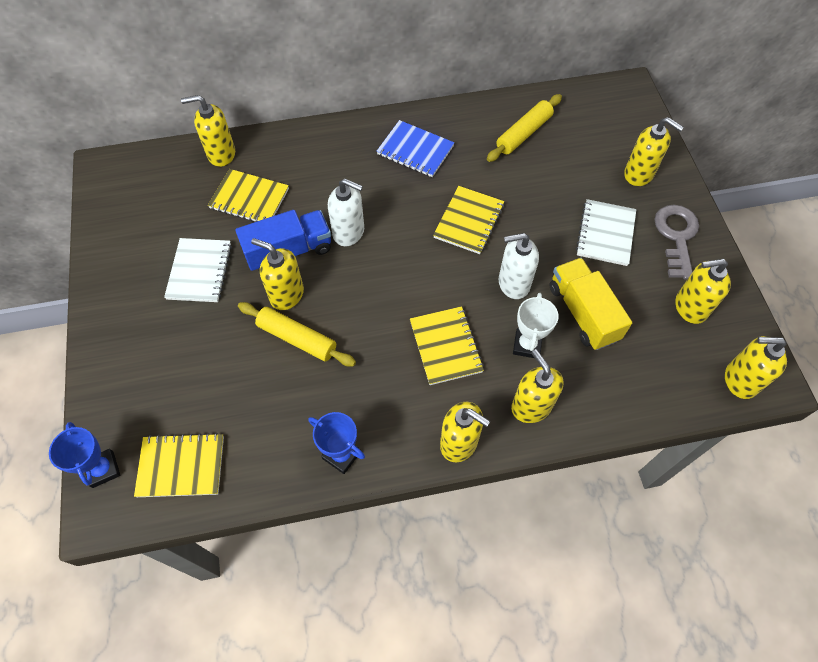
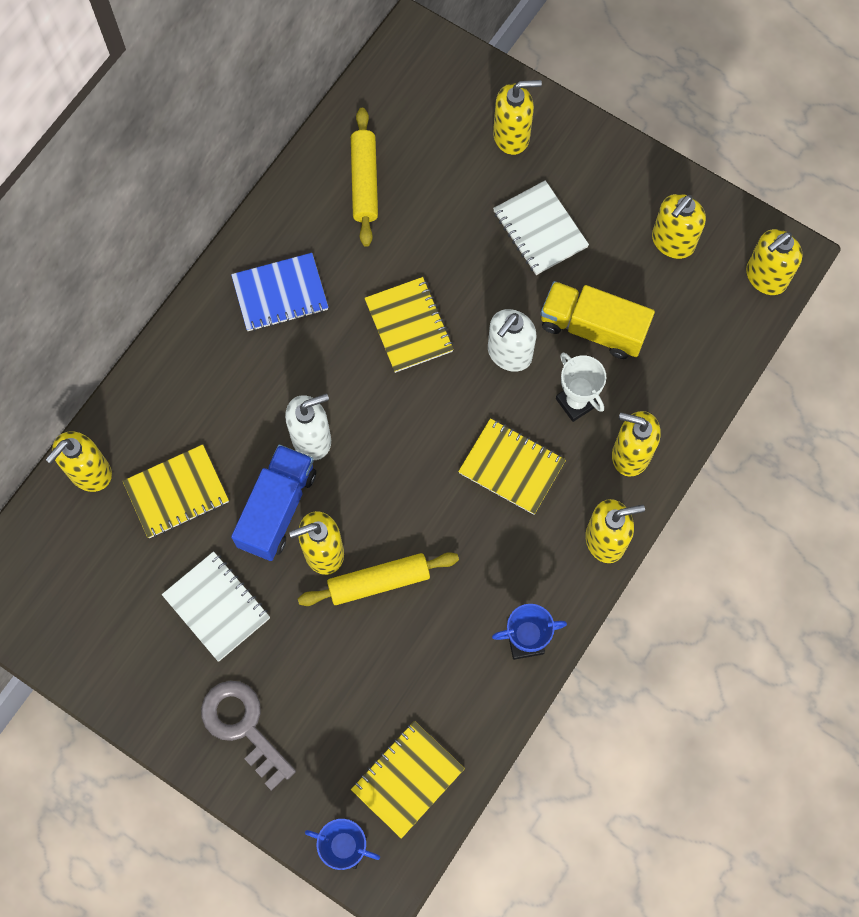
camera: 45 degrees left, 10 degrees up
grey key [654,205,699,280] -> grey key moved to [201,681,296,791]

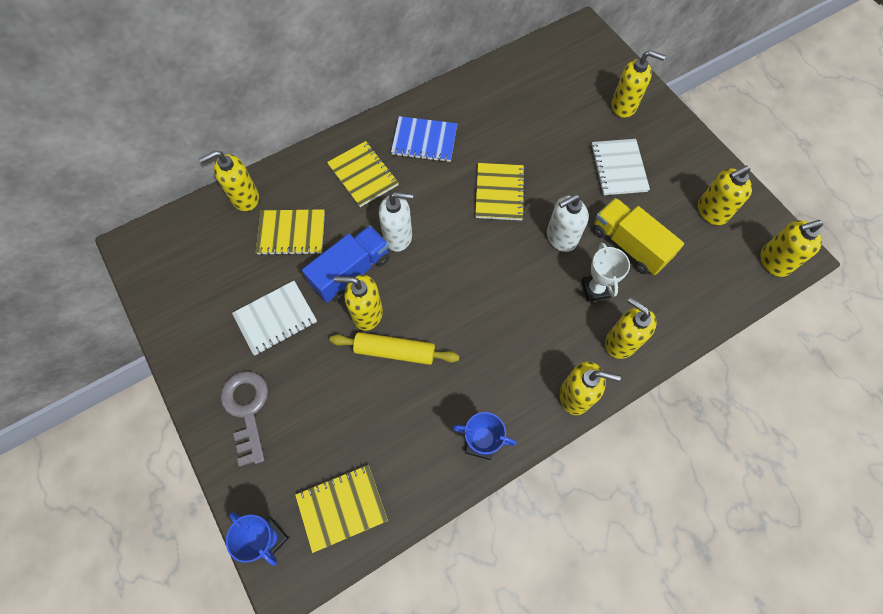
camera: 25 degrees right, 5 degrees down
white notebook [162,551,270,661] -> white notebook turned 75 degrees clockwise [232,281,317,355]
yellow rolling pin [351,108,378,247] -> none
yellow notebook [458,418,566,515] -> yellow notebook moved to [327,141,399,207]

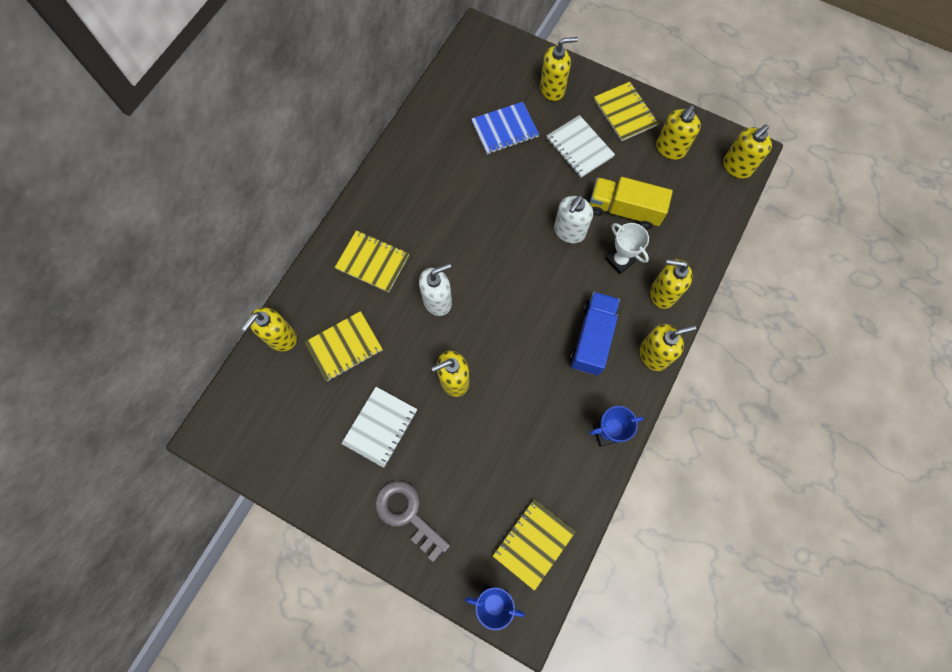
camera: 30 degrees left, 5 degrees up
blue truck [302,226,389,303] -> blue truck moved to [570,292,620,376]
yellow rolling pin [330,332,459,365] -> none
blue notebook [391,116,457,162] -> blue notebook moved to [471,102,539,154]
yellow notebook [475,163,525,220] -> yellow notebook moved to [594,82,658,141]

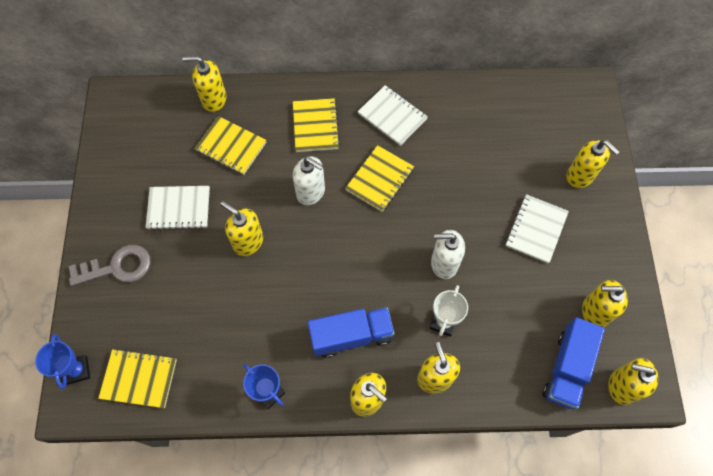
camera: 60 degrees right, 5 degrees down
grey key [375,481,450,562] -> grey key turned 60 degrees clockwise [69,245,151,286]
blue notebook [471,102,539,154] -> none
yellow truck [589,177,673,229] -> none
yellow notebook [594,82,658,141] -> yellow notebook moved to [345,145,414,212]
none -> white notebook [358,85,428,146]
none -> blue truck [542,317,605,409]

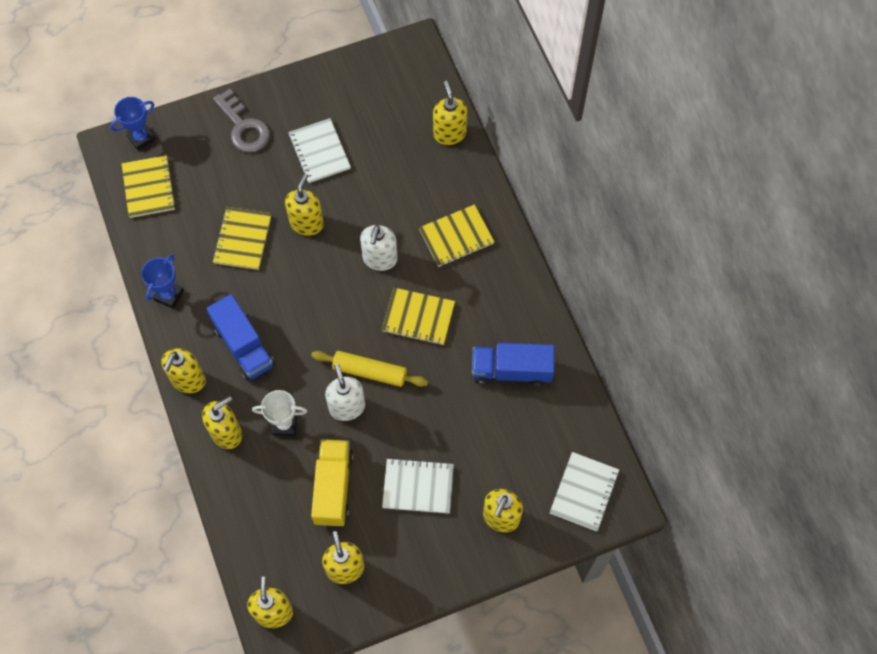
camera: 70 degrees right, 0 degrees up
yellow notebook [195,116,267,175] -> yellow notebook moved to [212,207,272,270]
white notebook [358,85,428,146] -> white notebook moved to [550,452,619,532]
blue truck [542,317,605,409] -> blue truck moved to [472,343,555,387]
none -> yellow rolling pin [311,351,428,387]
none -> yellow truck [311,439,354,526]

